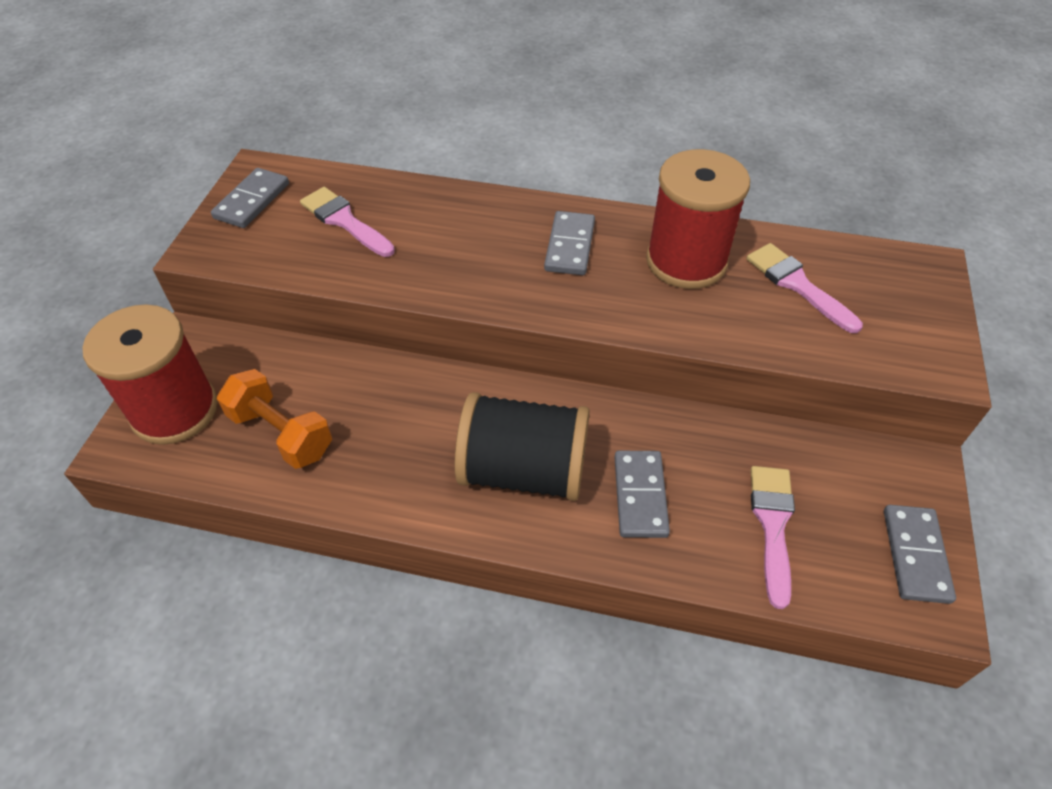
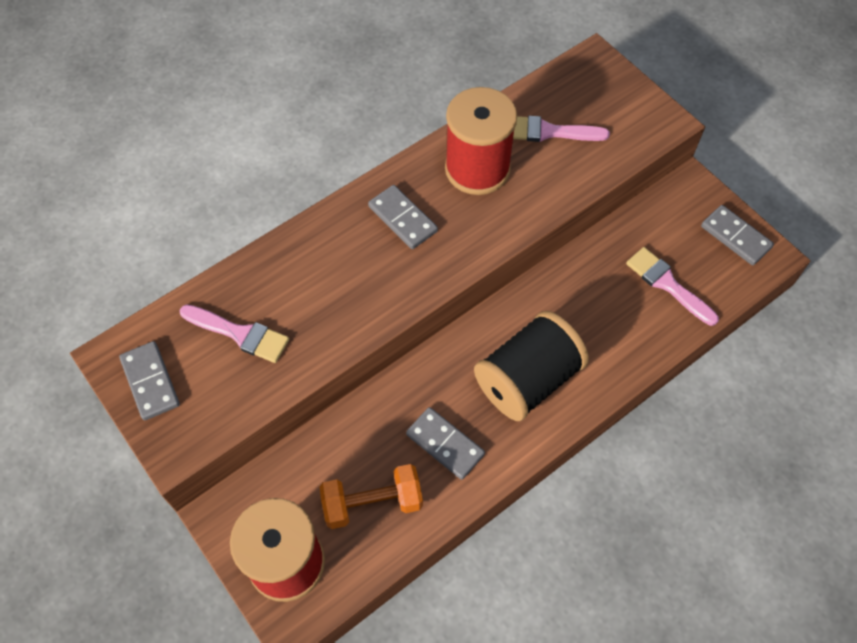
camera: 50 degrees left, 10 degrees up
pink brush [300,187,395,257] -> pink brush turned 150 degrees counterclockwise [180,304,289,363]
grey domino [615,451,670,538] -> grey domino moved to [406,407,485,480]

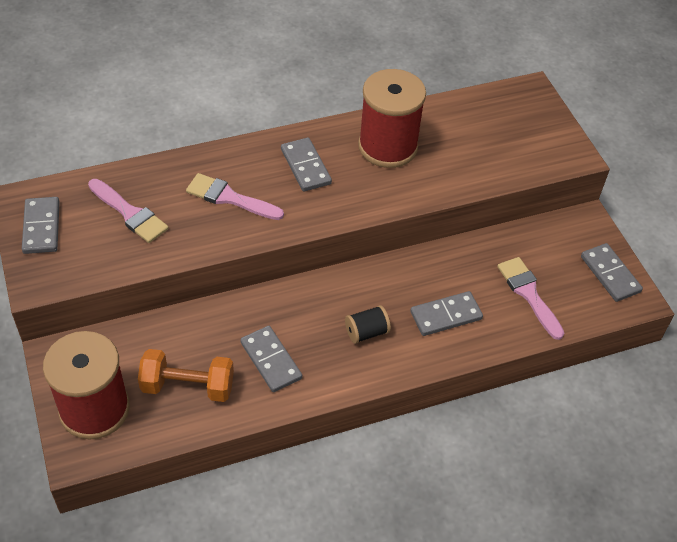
camera: 15 degrees right, 10 degrees down
black spool [474,311,589,421] -> black spool [345,305,391,344], size x0.45
pink brush [513,116,610,142] -> pink brush moved to [186,173,284,220]
none -> grey domino [410,291,483,336]

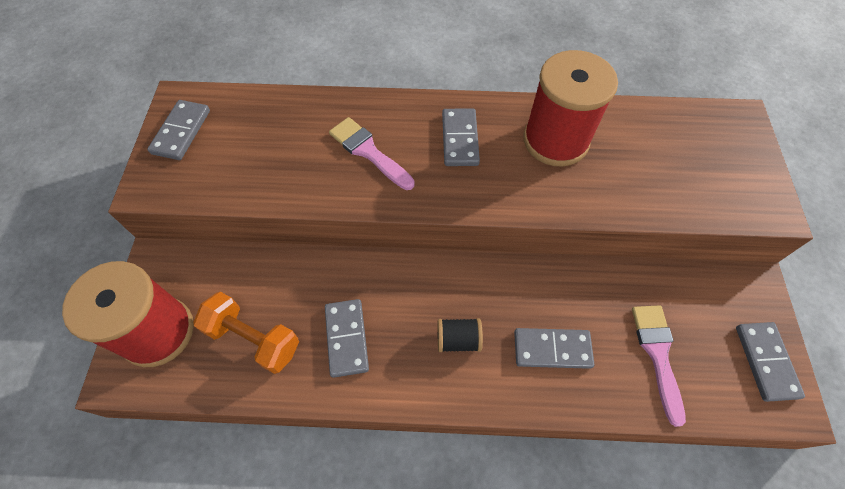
camera: 25 degrees right, 10 degrees up
pink brush [88,179,169,243] -> none

